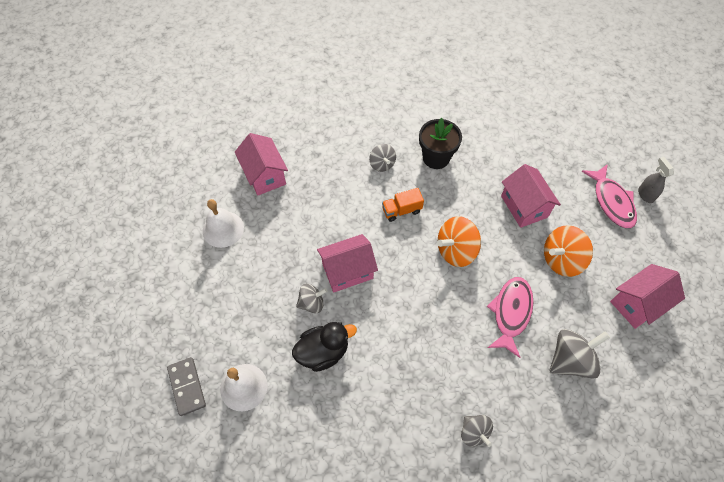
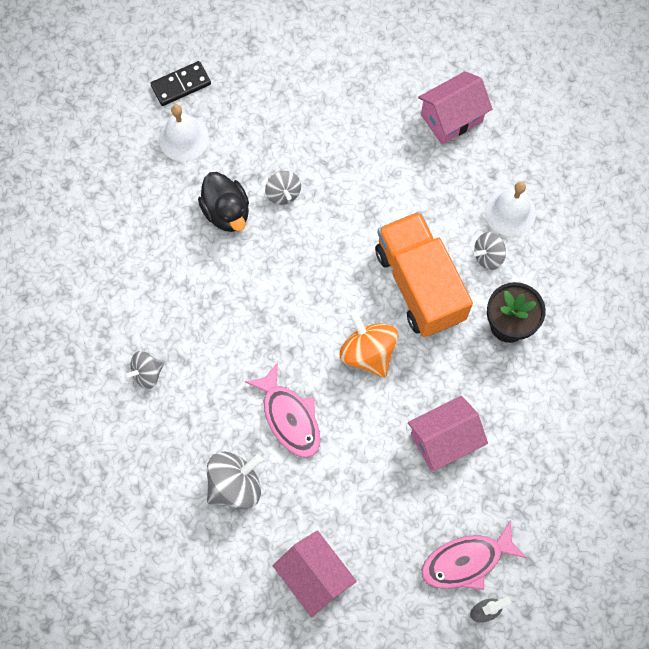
camera: 85 degrees right, 10 degrees up
grey domino [167,357,206,416] -> black domino [150,61,211,106]
white bell [203,199,244,248] -> white bell moved to [485,182,536,236]
pink house [317,234,378,292] -> none
orange truck [382,188,424,222] -> orange truck [375,211,473,337], size x2.32
pink fish [487,277,534,358] -> pink fish turned 45 degrees clockwise [245,362,320,458]
orange spinning top [544,225,593,277] -> none
grey spinning top [550,329,610,379] -> grey spinning top turned 90 degrees counterclockwise [207,451,263,509]

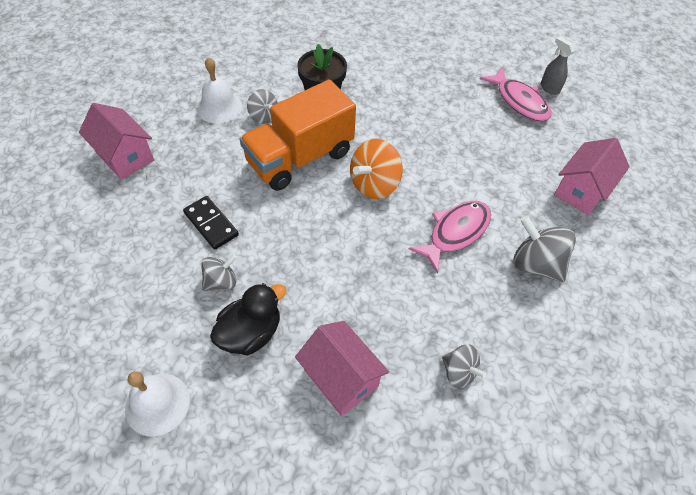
camera: 105 degrees left, 15 degrees down
black domino [150,61,211,106] -> black domino moved to [183,196,239,250]
pink house [408,396,488,471] -> pink house moved to [295,321,389,416]

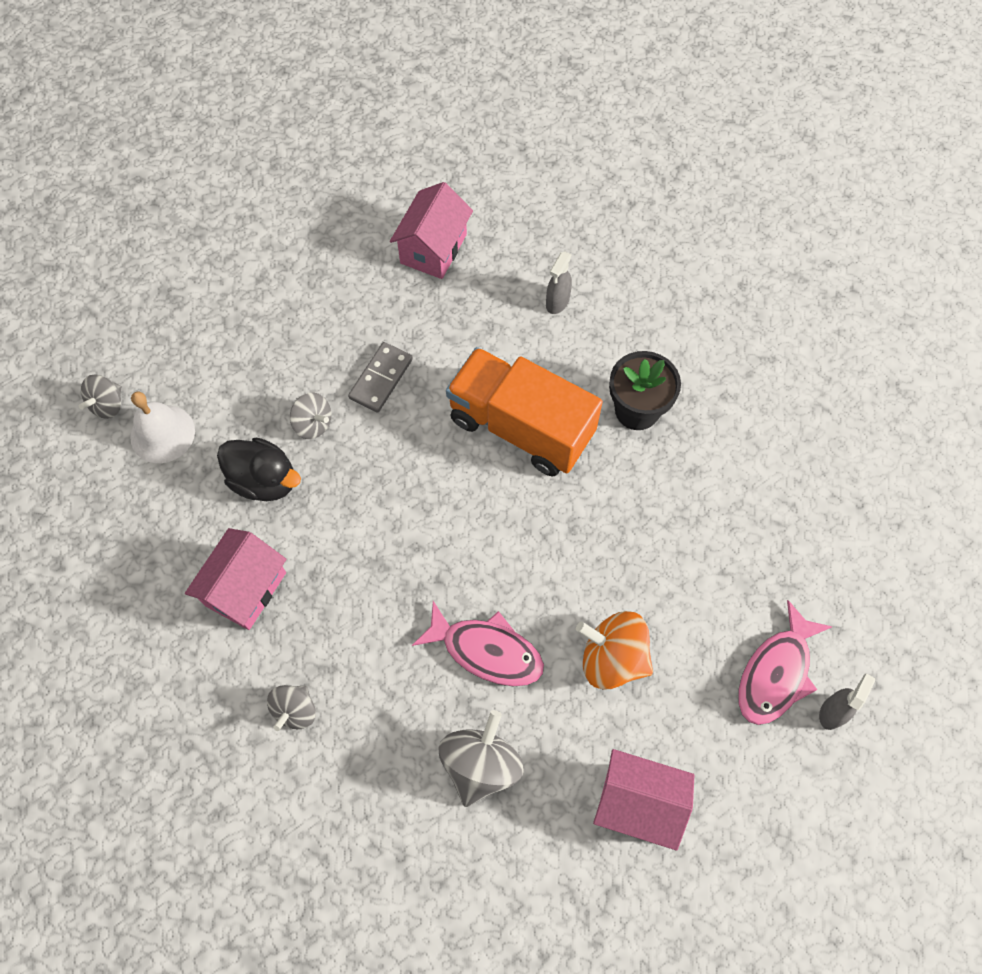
camera: 70 degrees right, 10 degrees up
black domino [183,196,239,250] -> grey domino [348,342,413,413]
white bell [197,57,242,124] -> grey spray bottle [546,251,572,314]
grey spinning top [247,89,278,124] -> grey spinning top moved to [79,375,122,419]
orange spinning top [350,139,403,199] -> orange spinning top moved to [576,611,653,689]

